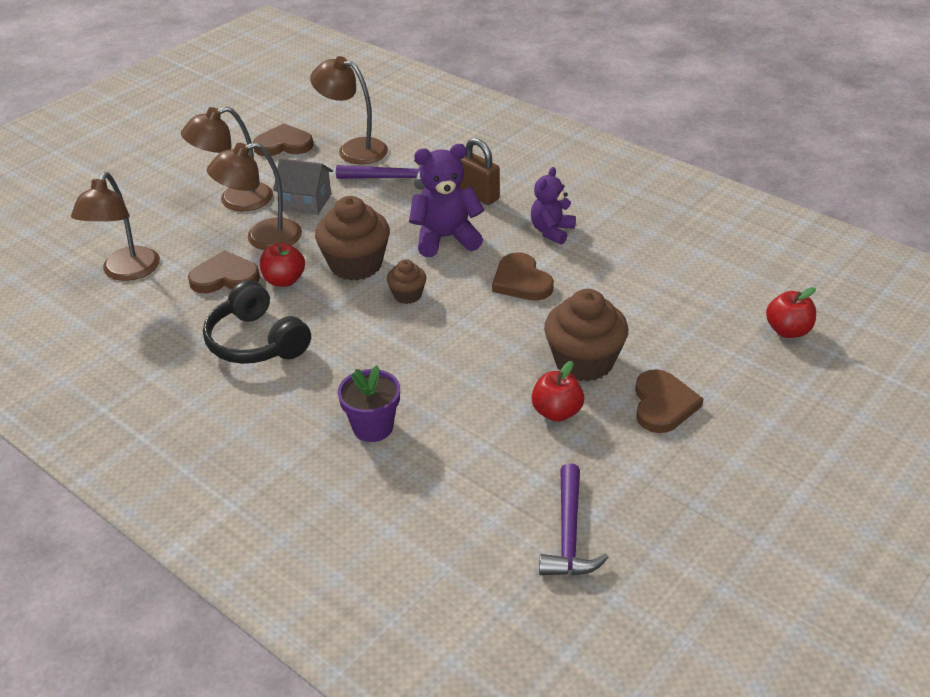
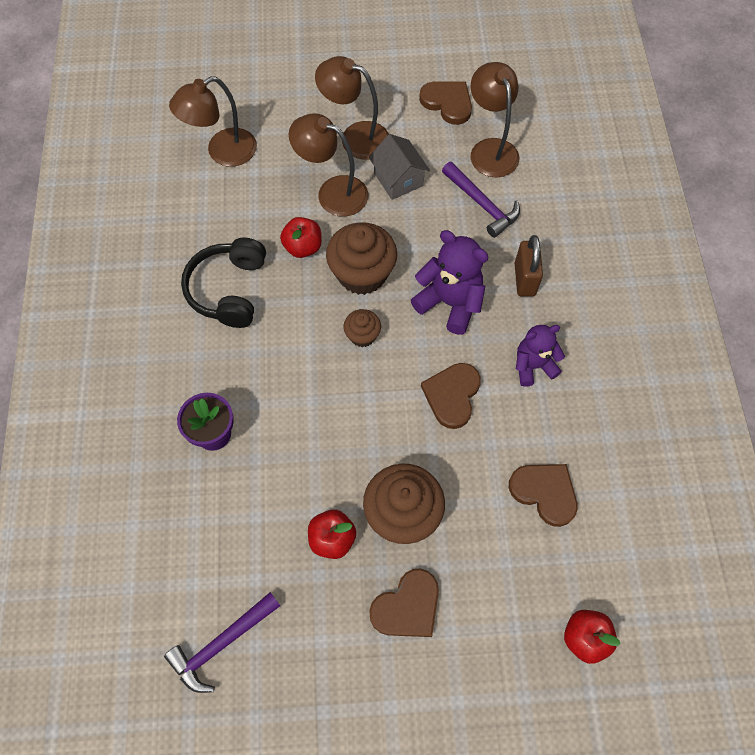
camera: 45 degrees right, 25 degrees up
brown heart [188,250,260,293] -> brown heart moved to [509,464,578,527]

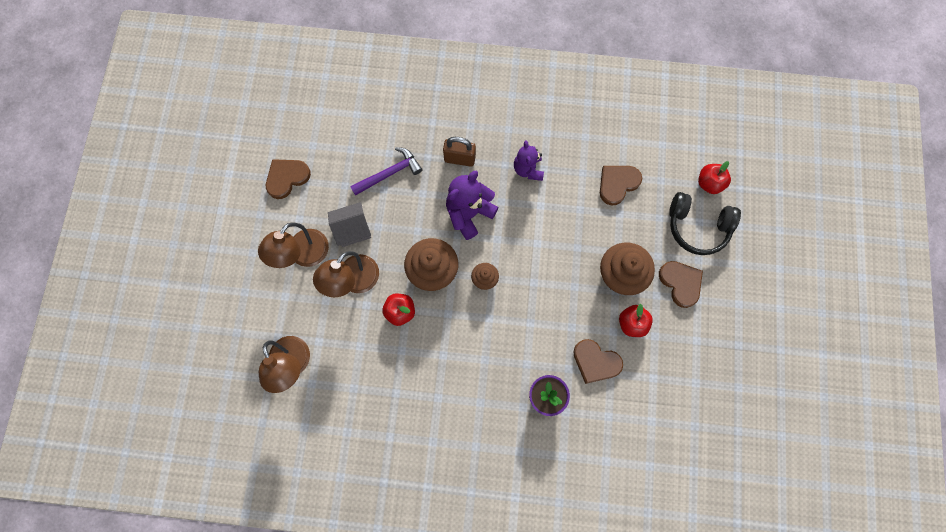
camera: 80 degrees left, 10 degrees up
purple hammer [164,592,280,693] -> none
black headphones [181,238,266,328] -> black headphones moved to [669,192,741,255]
brown heart [421,363,481,429] -> brown heart moved to [573,339,623,384]
brown lamp [471,62,519,177] -> none

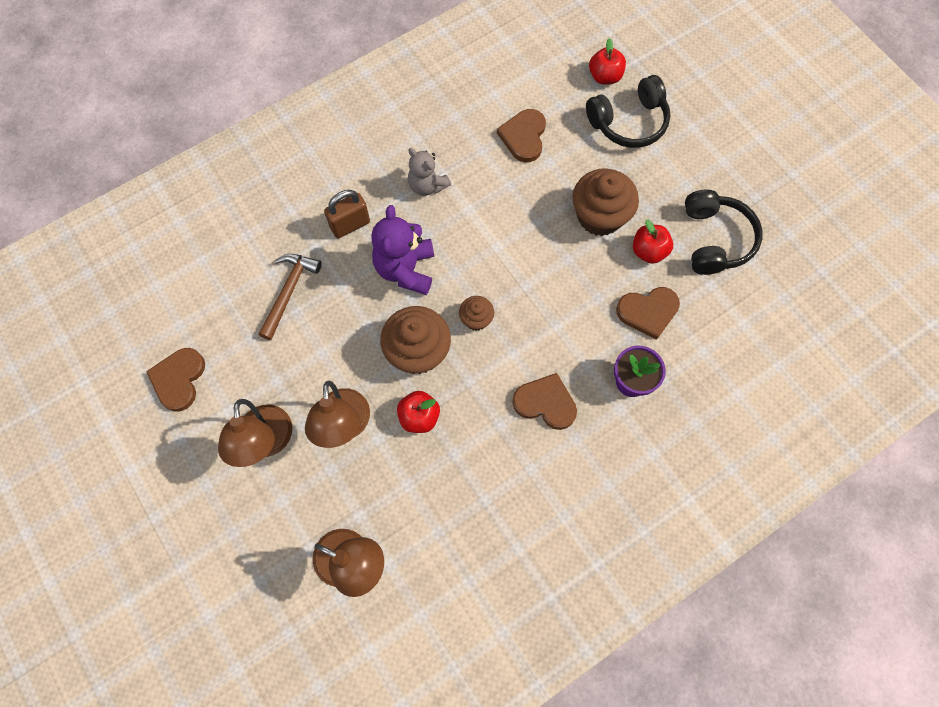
camera: 40 degrees left, 5 degrees down
grey house [328,202,371,247] -> none
purple hammer [350,147,422,196] -> brown hammer [258,254,322,340]
purple teddy bear [514,140,544,181] -> grey teddy bear [408,148,451,196]
brown heart [659,261,703,308] -> brown heart moved to [512,373,577,430]
none -> black headphones [685,189,763,275]

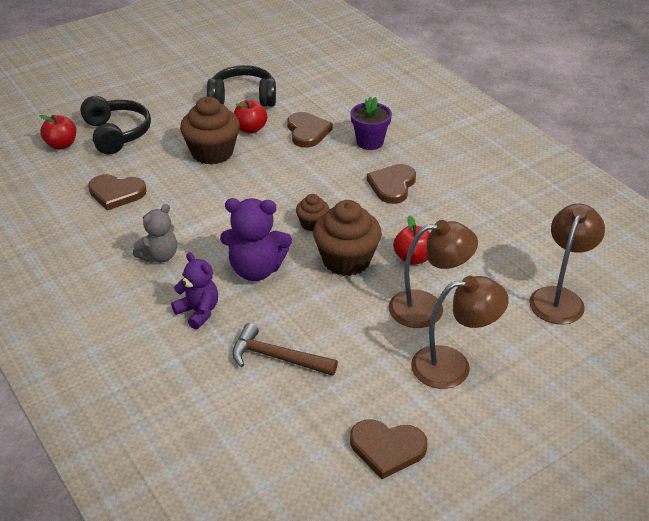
camera: 90 degrees left, 30 degrees down
brown padlock [324,190,370,238] -> purple teddy bear [171,252,218,329]

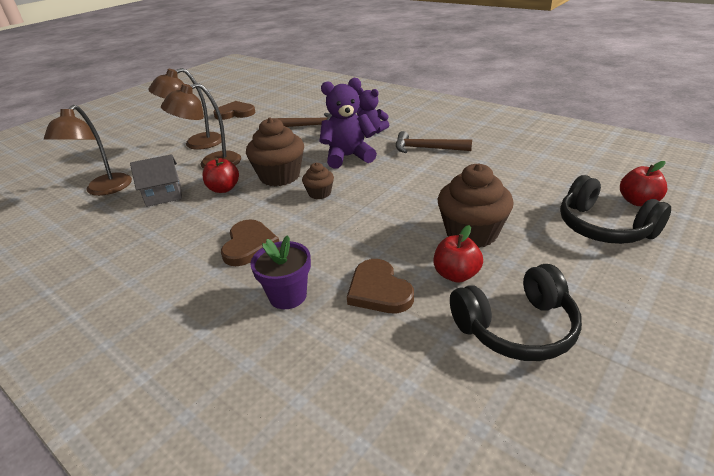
camera: 165 degrees right, 5 degrees down
brown heart [88,174,147,211] -> none
grey teddy bear [133,204,177,263] -> brown hammer [396,131,472,153]
none -> grey house [130,154,182,207]

